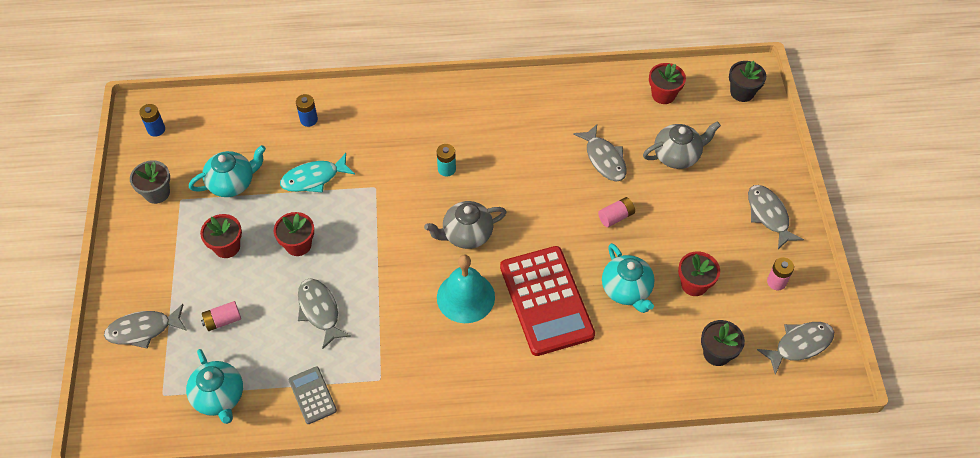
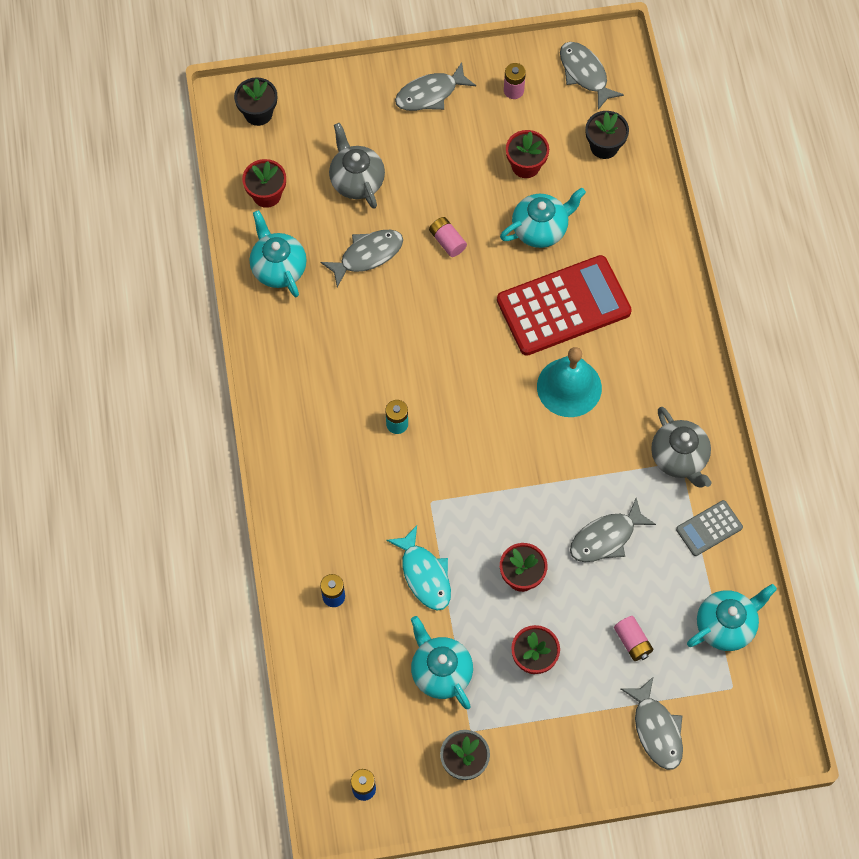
camera: 95 degrees left, 10 degrees up
grey teapot [424,201,507,249] -> grey teapot moved to [651,407,712,487]
none -> turquoise teapot [250,210,307,297]

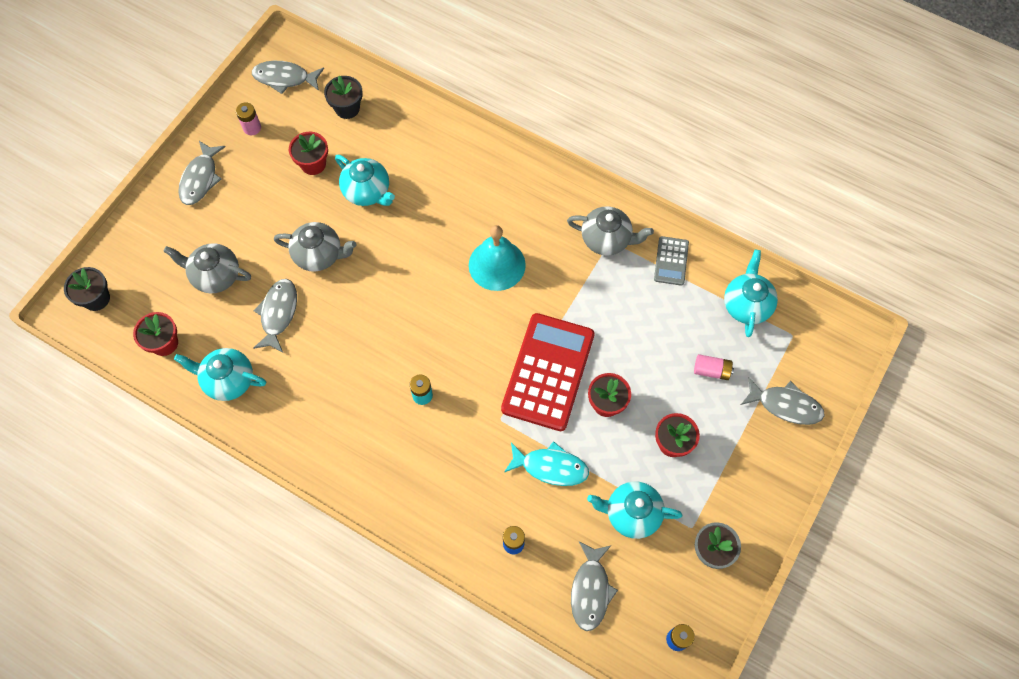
camera: 50 degrees left, 0 degrees up
pink battery [429,217,467,257] -> grey teapot [274,222,357,272]
red calculator [497,255,632,356] -> red calculator moved to [501,313,595,431]
turquoise teapot [500,188,586,248] -> turquoise teapot turned 120 degrees clockwise [335,155,395,206]
grey fish [570,498,656,562] -> grey fish moved to [571,541,618,631]

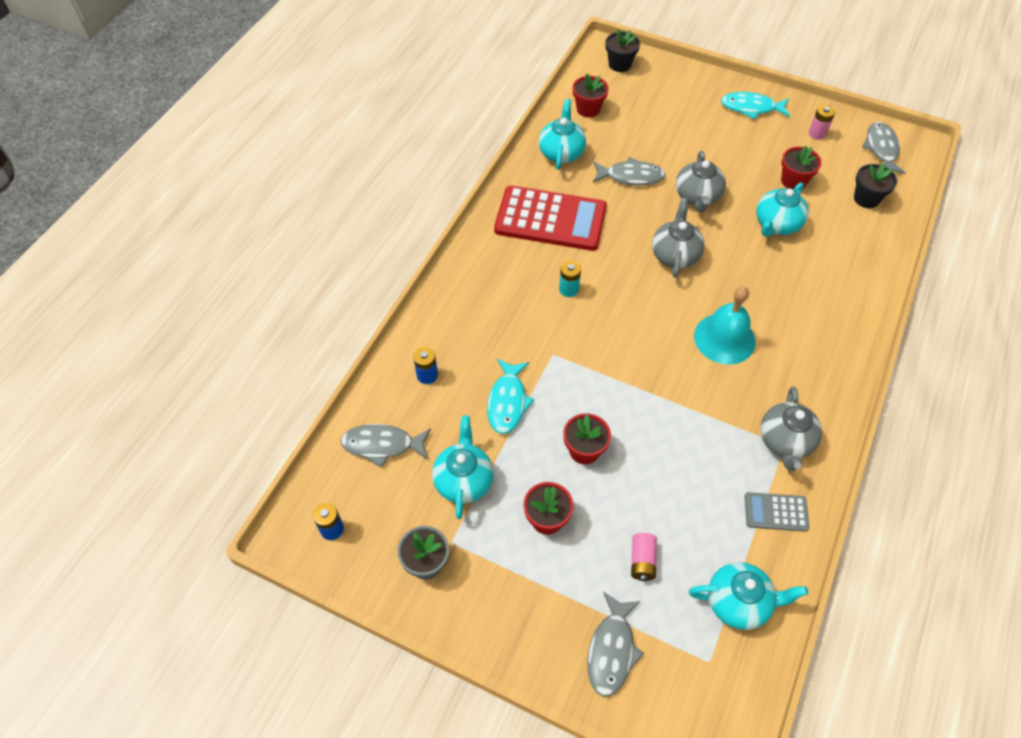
camera: 85 degrees right, 10 degrees down
grey teapot [163,243,251,294] -> grey teapot moved to [652,198,705,278]
grey fish [178,141,226,205] -> turquoise fish [721,92,790,119]
red calculator [501,313,595,431] -> red calculator moved to [494,185,607,251]

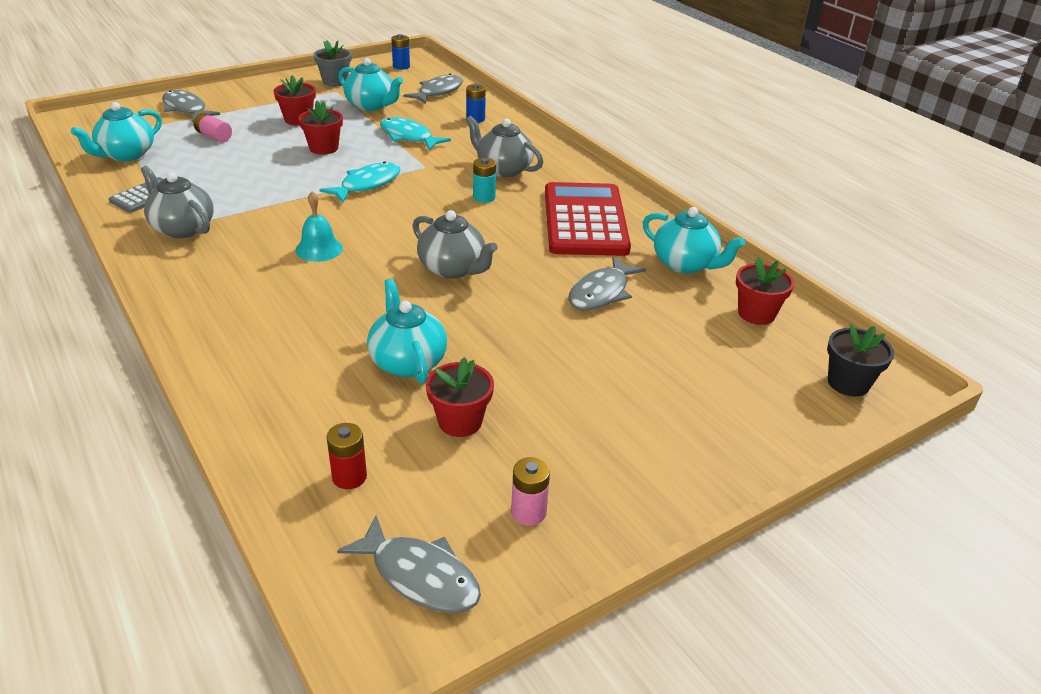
camera: 120 degrees right, 20 degrees down
red calculator [494,185,607,251] -> red calculator turned 135 degrees clockwise [545,182,631,256]
grey teapot [676,151,726,212] -> grey teapot moved to [466,116,543,177]
turquoise bell [694,286,756,364] -> turquoise bell [295,191,343,262], size x0.63
turquoise fish [721,92,790,119] -> turquoise fish moved to [319,161,400,203]
black flower pot [854,163,897,208] -> red battery [326,423,367,489]

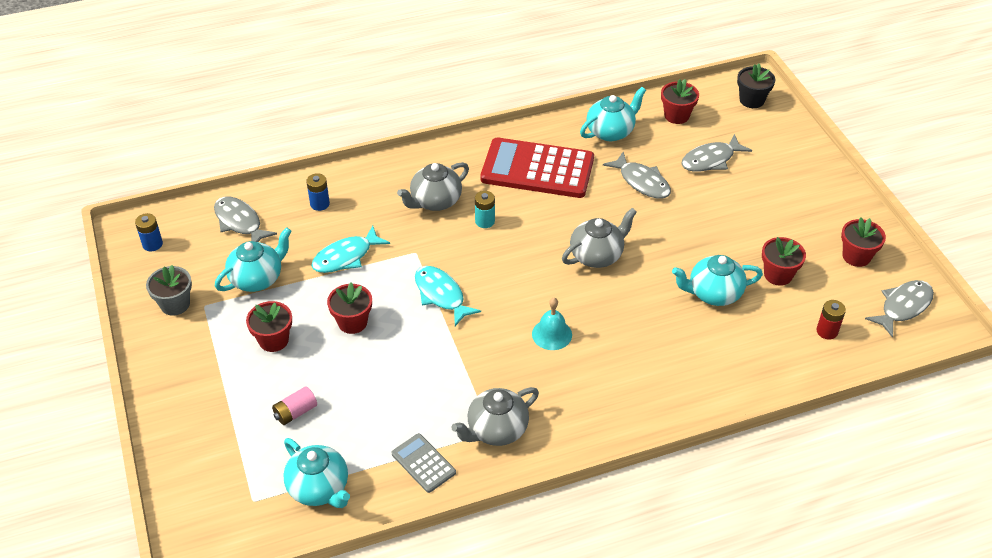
camera: 75 degrees left, 10 degrees up
grey fish [162,90,220,122] -> grey fish moved to [681,134,752,172]
pink battery [511,457,550,526] -> red flower pot [841,217,886,267]

